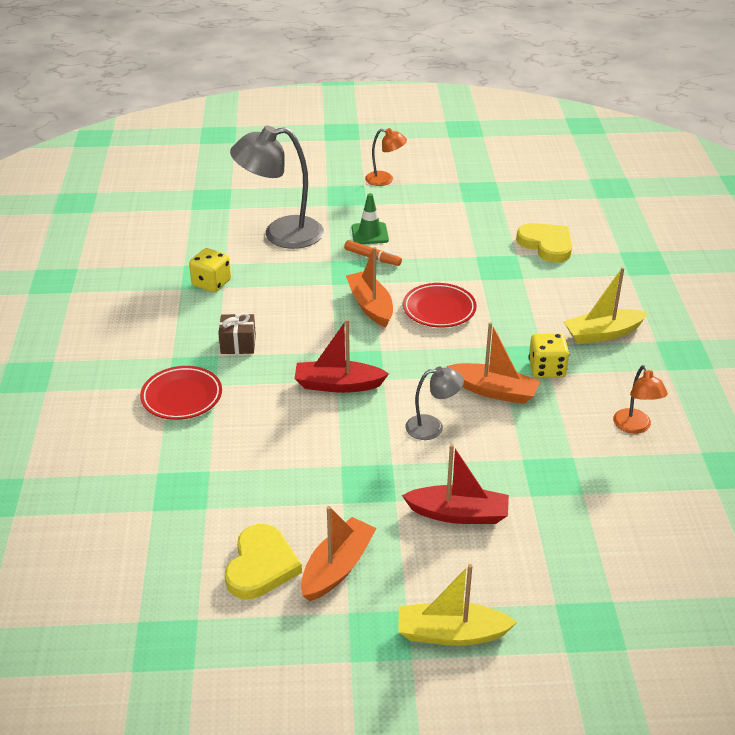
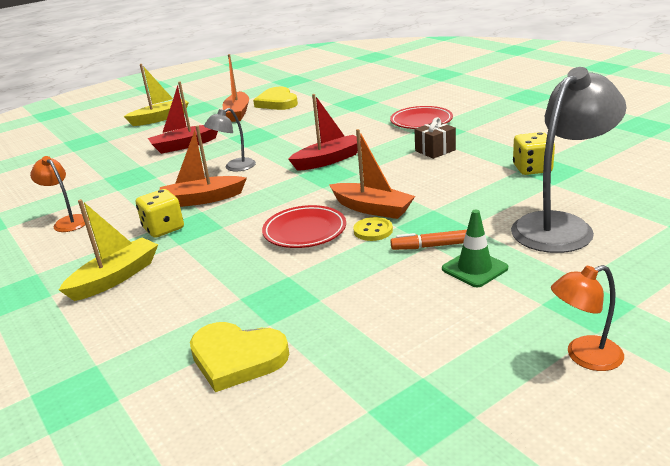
camera: 150 degrees right, 10 degrees down
none -> yellow button [353,217,393,241]

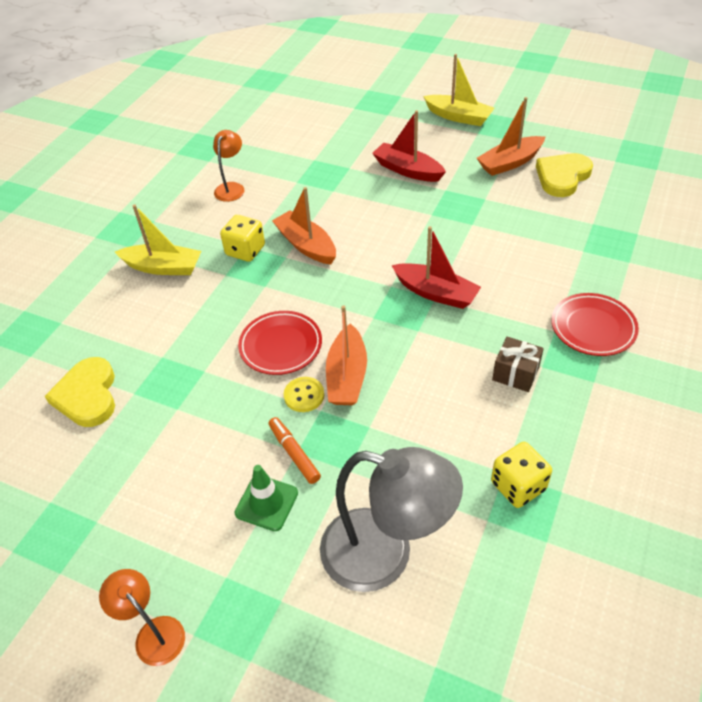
camera: 60 degrees right, 20 degrees up
grey lamp [204,108,256,171] -> none

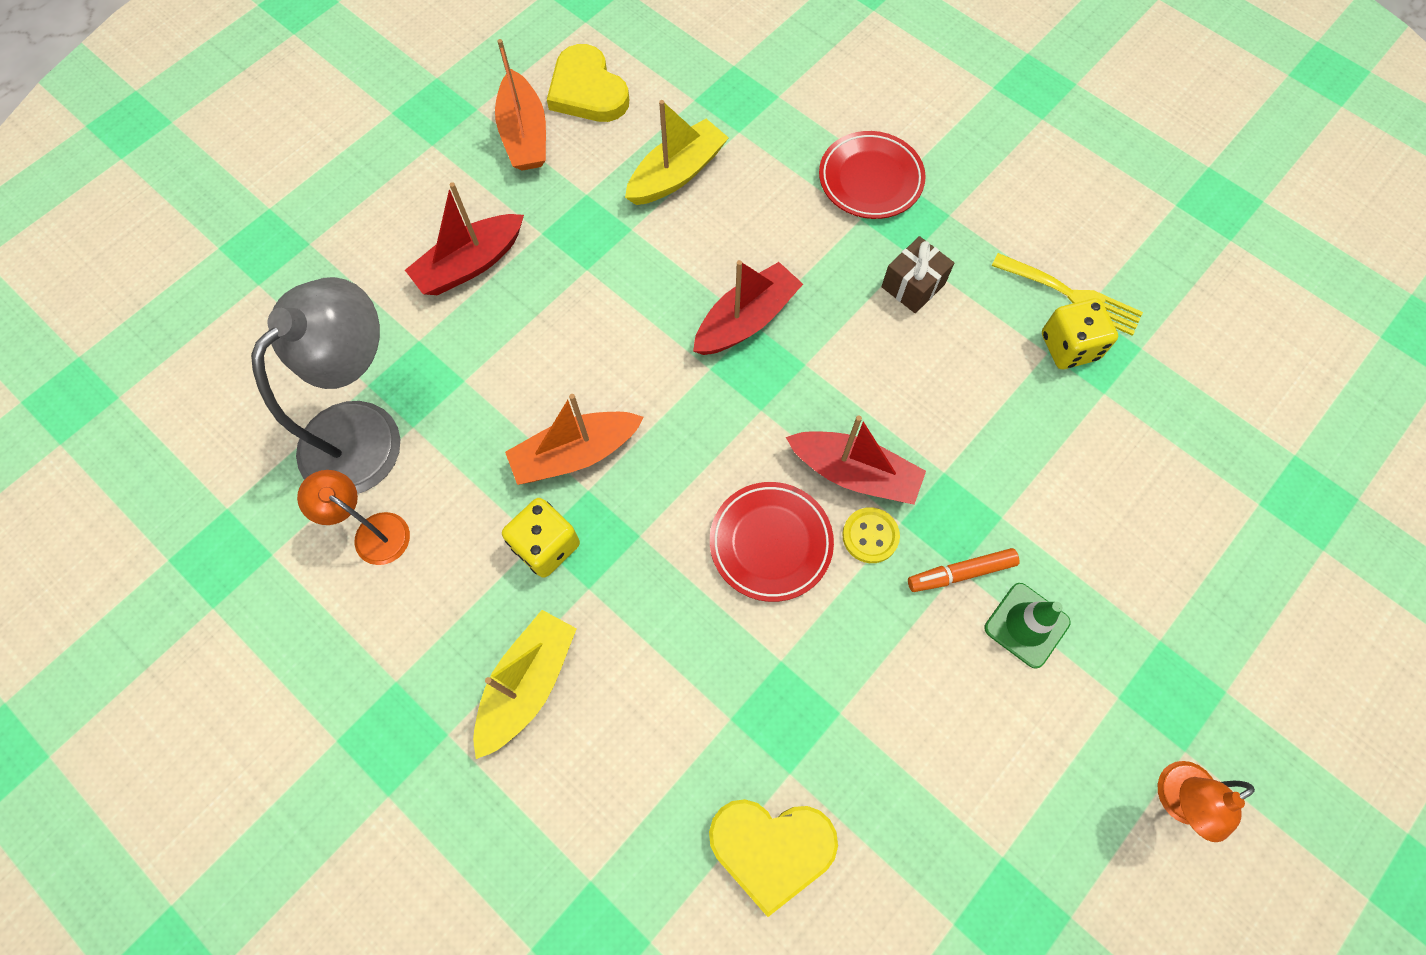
camera: 75 degrees left, 20 degrees up
grey lamp [320,447,463,592] -> grey lamp moved to [251,277,400,494]
orange boat [326,305,367,405] -> red boat [786,415,926,505]
yellow boat [423,54,495,126] -> yellow boat moved to [625,100,729,205]
none -> yellow fork [992,253,1143,335]

